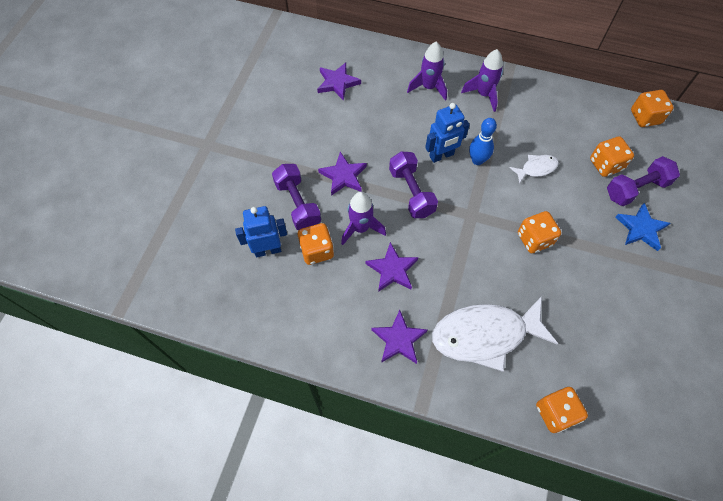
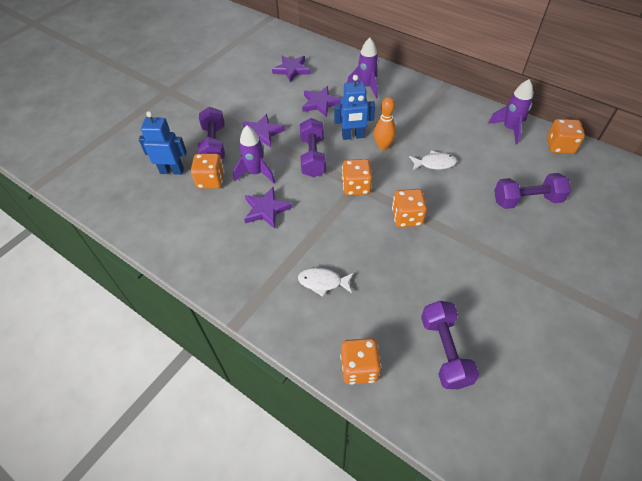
camera: 20 degrees right, 10 degrees down
purple star [371,310,427,364] -> purple star moved to [302,86,341,117]
white fish [432,296,558,372] -> white fish [298,268,354,297], size x0.46
purple rocket [461,49,503,112] -> purple rocket moved to [488,79,533,145]
blue bowling pin [469,118,497,165] -> orange bowling pin [374,97,396,150]
orange dice [590,136,634,177] -> orange dice moved to [342,159,372,195]
blue star [615,203,670,251] -> none
none -> purple dumbbell [421,301,479,389]

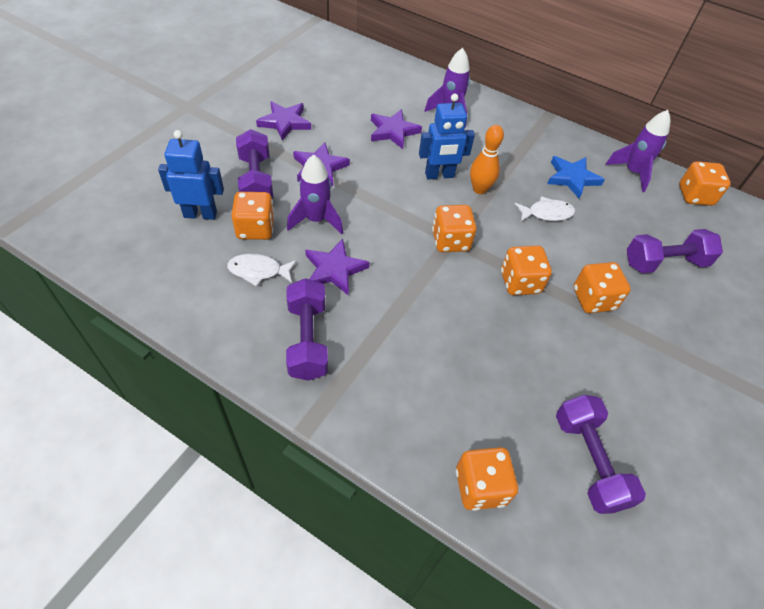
camera: 10 degrees left, 0 degrees up
purple star [272,56,311,83] -> purple star moved to [256,101,311,141]
white fish [298,268,354,297] -> white fish moved to [227,254,297,286]
purple dumbbell [300,118,326,177] -> purple dumbbell moved to [286,278,328,381]
none -> blue star [547,156,605,199]
none -> orange dice [573,262,631,313]

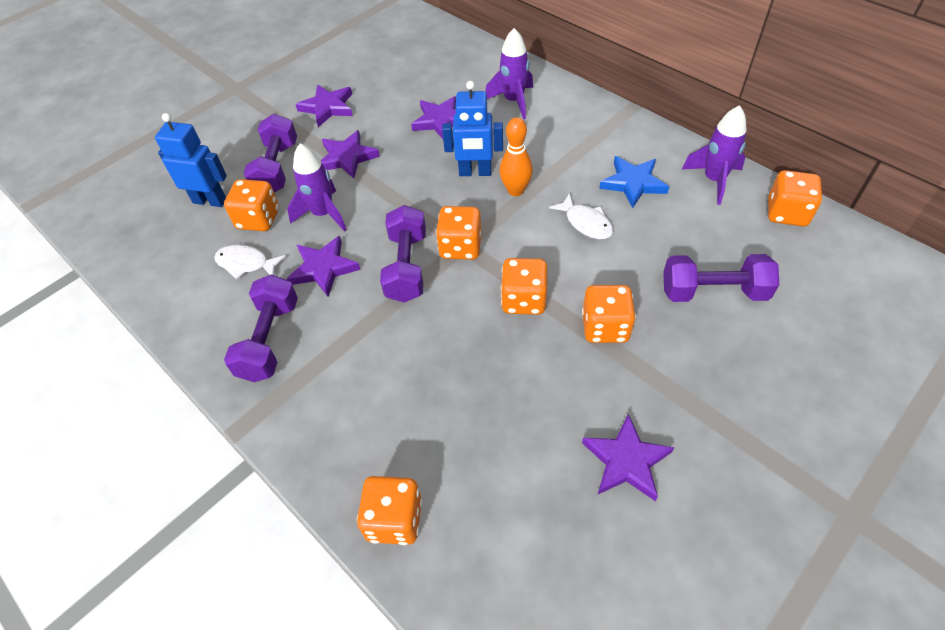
camera: 20 degrees right, 0 degrees up
white fish [515,196,575,222] -> white fish turned 45 degrees clockwise [549,193,613,239]
purple dumbbell [556,395,646,514] -> purple dumbbell moved to [380,205,426,302]
none -> purple star [582,414,674,502]

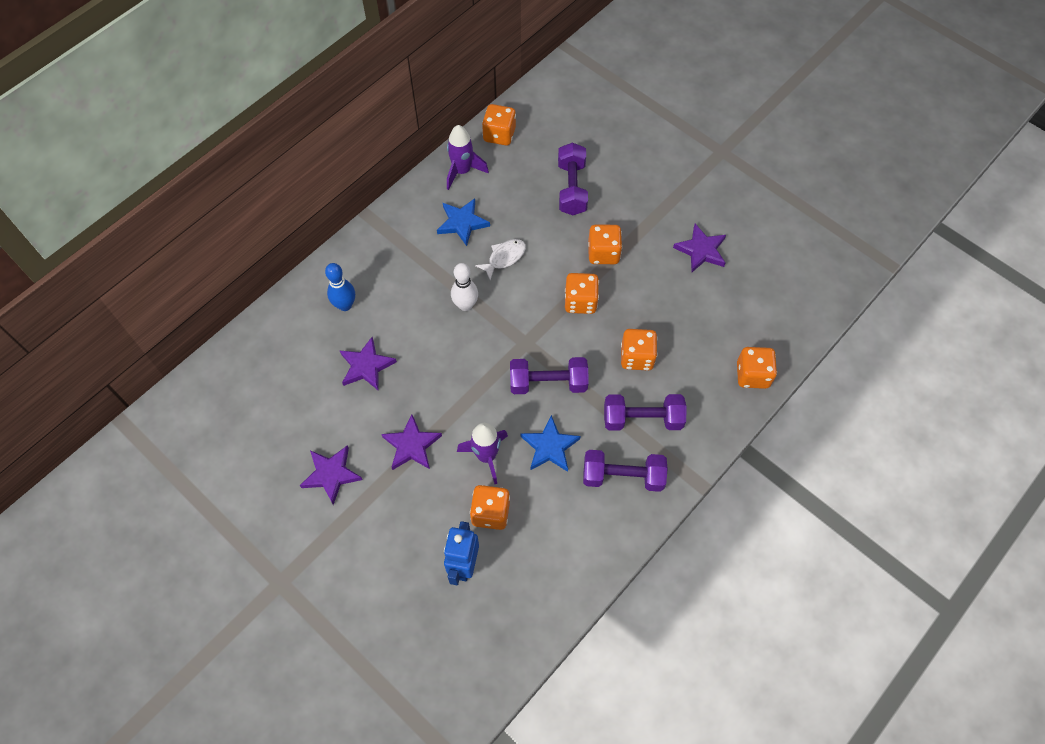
camera: 95 degrees left, 10 degrees up
white fish [214,245,286,279] -> none
purple dumbbell [244,114,297,193] -> purple dumbbell moved to [604,394,686,430]
purple star [287,236,361,297] -> blue star [521,415,581,472]
orange dice [436,206,482,260] -> orange dice moved to [621,329,657,371]
blue robot [442,81,503,176] -> none
purple rocket [485,28,533,120] -> blue bowling pin [325,263,355,311]
orange bowling pin [500,117,533,196] -> white bowling pin [451,263,478,311]

